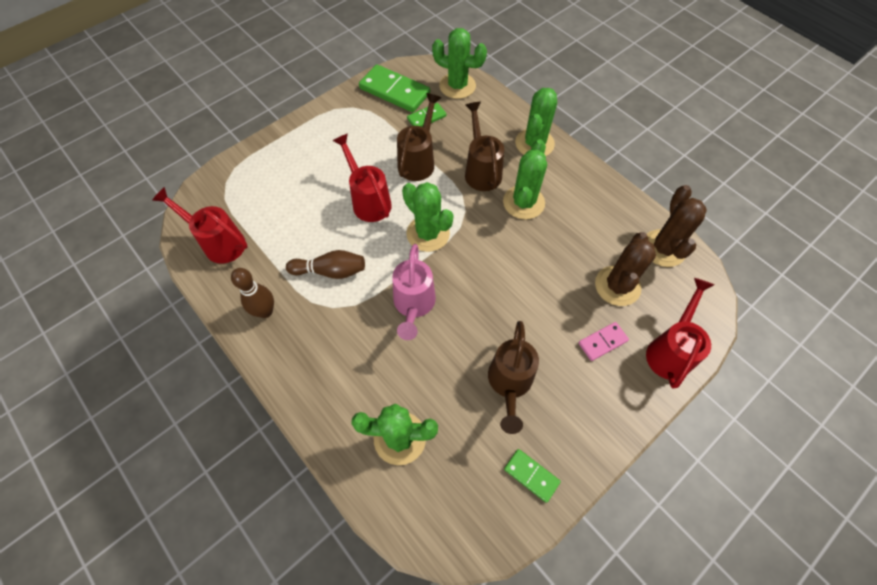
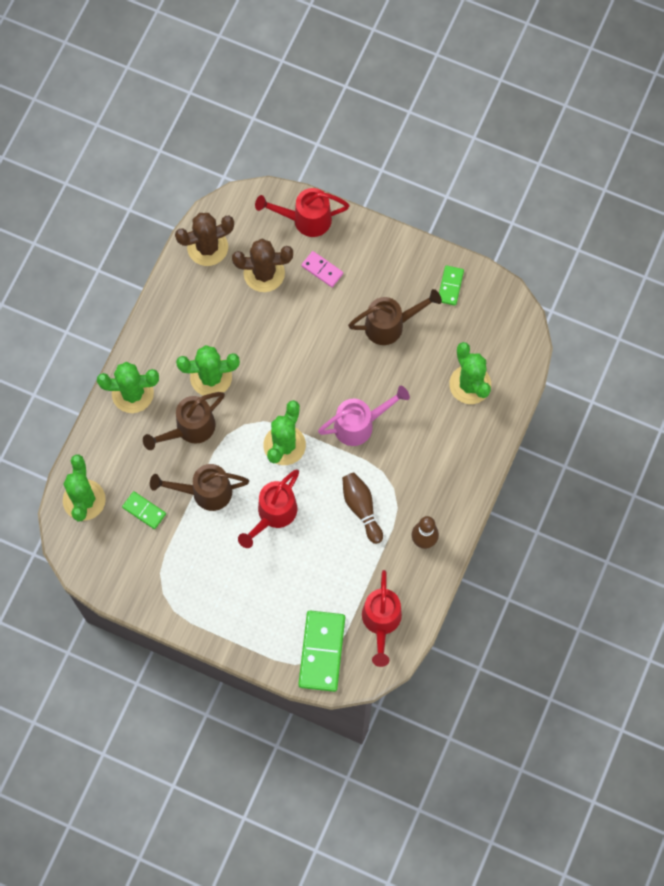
camera: 115 degrees left, 10 degrees up
green domino [359,64,430,112] -> green domino moved to [298,611,345,692]

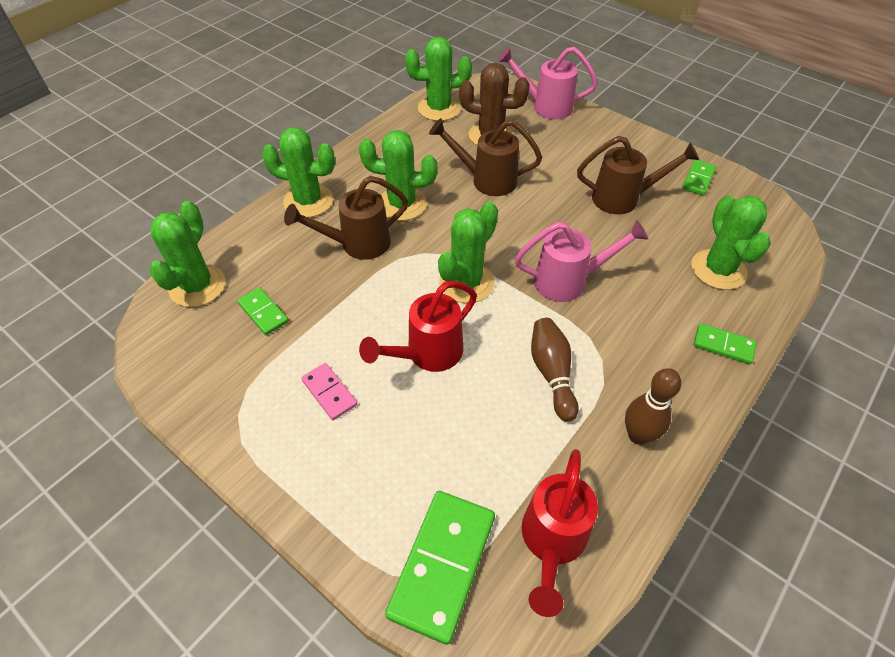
camera: 15 degrees right, 20 degrees down
brown watering can [150,464,249,511] -> brown watering can moved to [429,118,542,196]
brown cactus [175,213,234,266] -> green cactus [405,37,472,121]
red watering can [255,188,349,237] -> pink watering can [498,47,598,119]
pink domino [301,251,343,287] -> pink domino moved to [301,363,357,420]
none -> green domino [693,323,757,364]

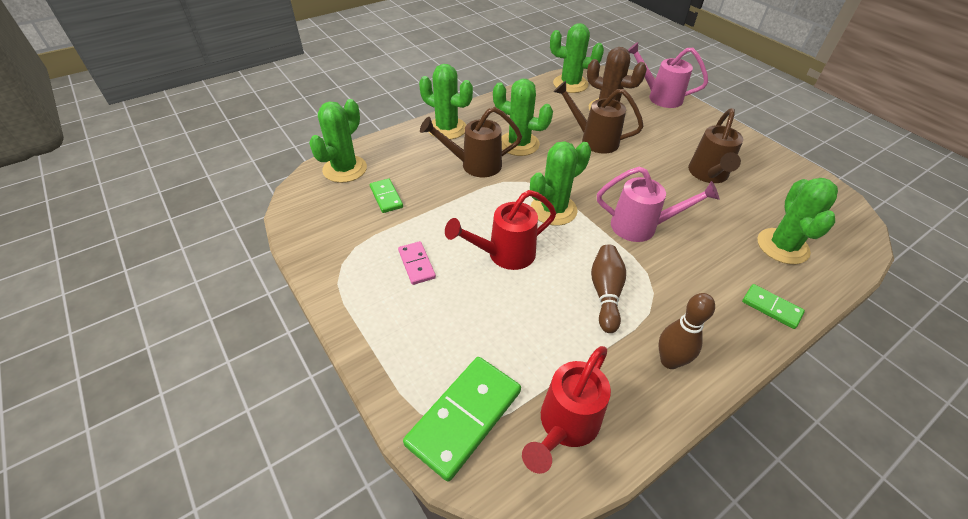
camera: 15 degrees right, 5 degrees down
brown watering can [577,136,699,214] -> brown watering can turned 90 degrees clockwise [688,108,743,183]
green domino [682,160,716,195] -> none

